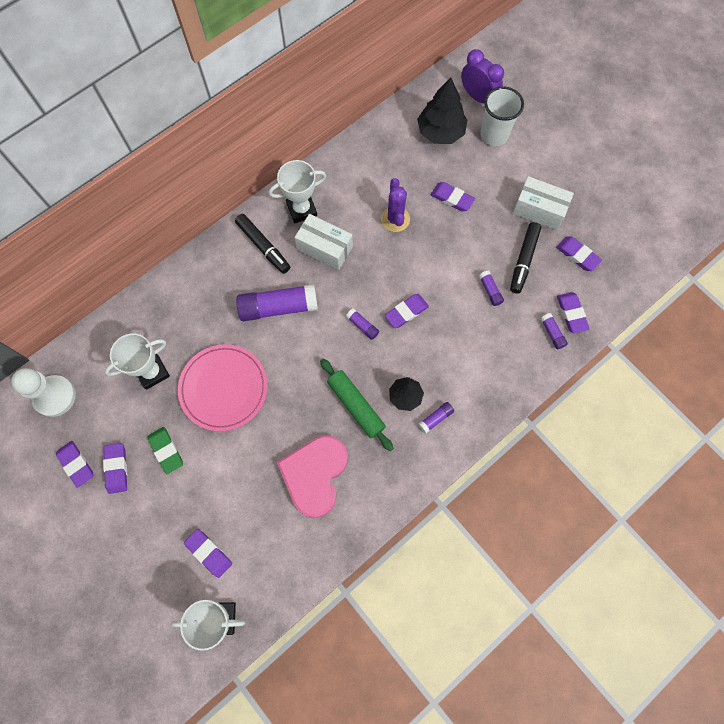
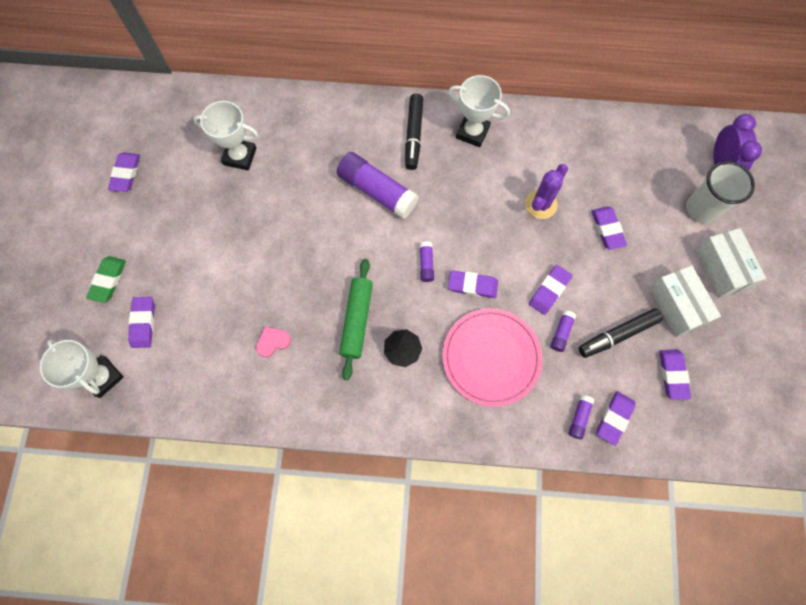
camera: 45 degrees right, 0 degrees up
white pawn [11,368,76,417] -> none
purple eraser [103,443,127,494] -> purple eraser moved to [529,265,572,315]
green eraser [148,427,183,474] -> green eraser moved to [87,256,126,303]
pink plate [178,344,268,432] -> pink plate moved to [442,308,542,407]
pink heart [277,435,348,518] -> pink heart [256,326,291,358], size x0.41
white box [295,214,353,270] -> white box moved to [695,228,766,298]
black tree [417,78,467,144] -> none
purple glue stick [418,402,454,433] -> none

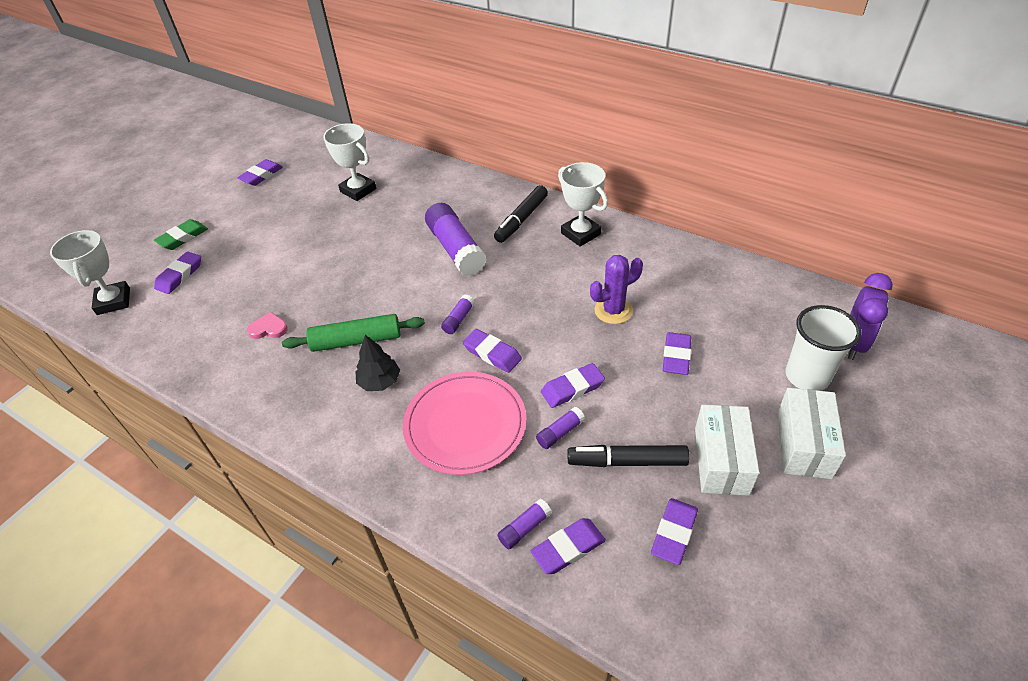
camera: 30 degrees right, 25 degrees down
green rolling pin [339,259,373,380] -> green rolling pin turned 45 degrees clockwise [282,314,425,352]

